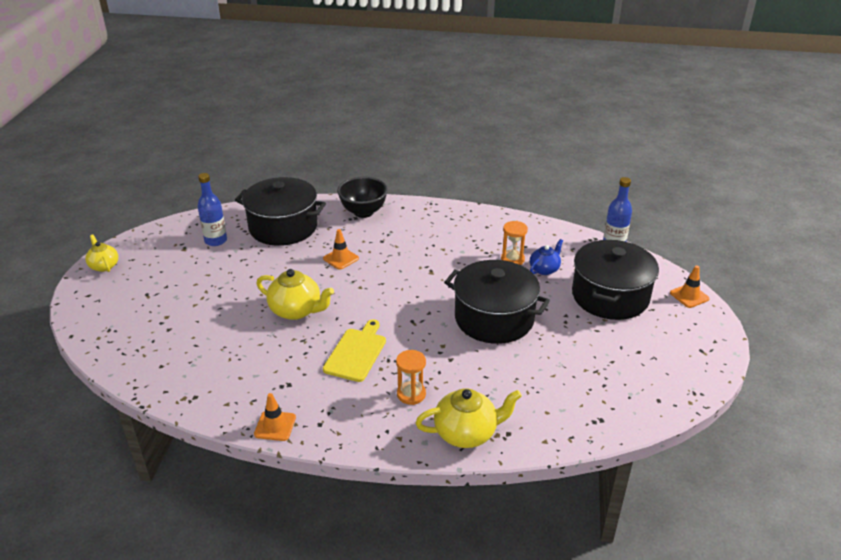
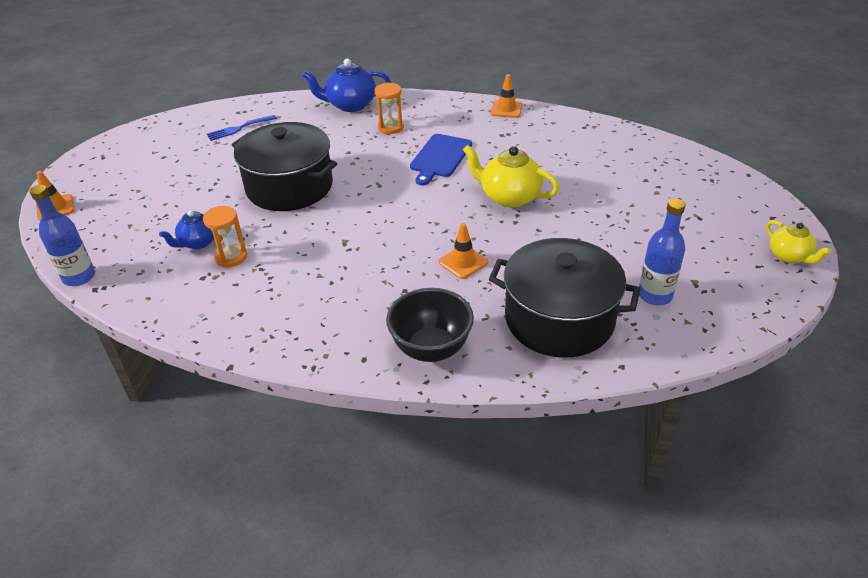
camera: 175 degrees left, 5 degrees up
yellow cutting board [323,319,386,382] -> blue cutting board [410,134,472,186]
yellow teapot [416,388,522,448] -> blue teapot [302,59,391,112]
black pot [572,240,659,320] -> none
none -> blue fork [207,115,277,141]

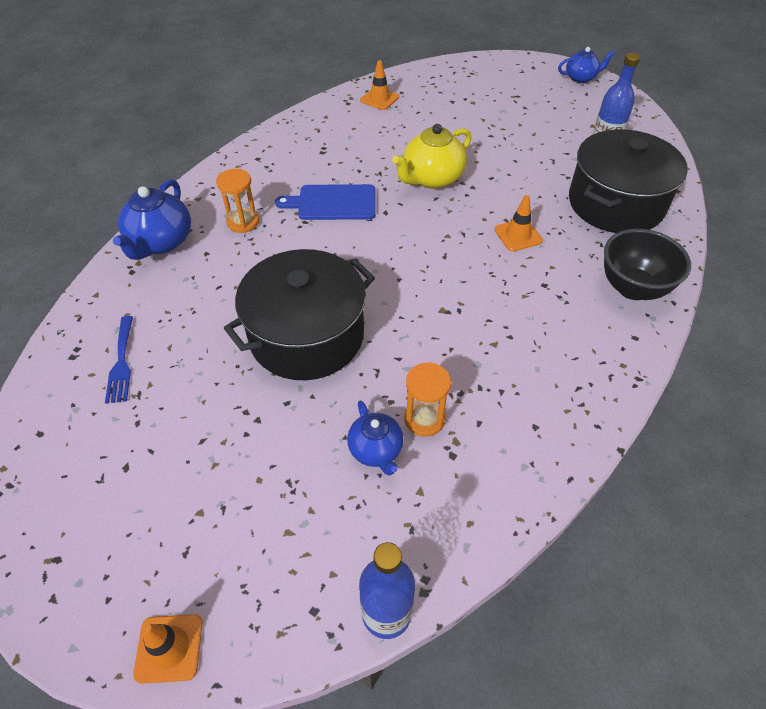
camera: 70 degrees left, 10 degrees up
blue cutting board [410,134,472,186] -> blue cutting board turned 135 degrees clockwise [275,184,376,220]
orange traffic cone [491,74,523,118] -> orange traffic cone moved to [360,60,399,110]
yellow teapot [766,220,831,264] -> blue teapot [558,47,615,83]

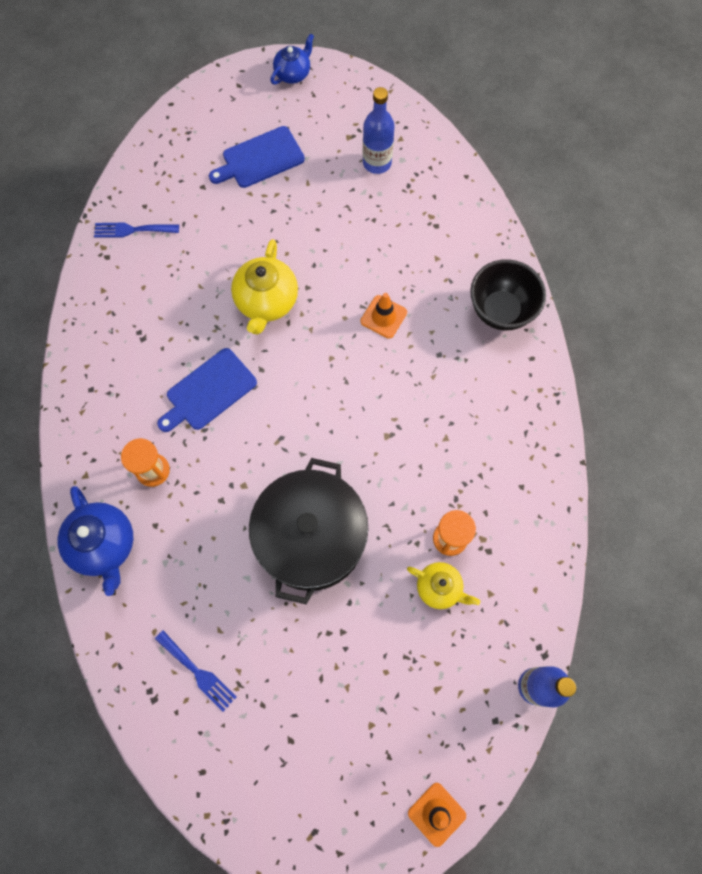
camera: 40 degrees left, 20 degrees up
blue teapot [347,400,404,476] -> yellow teapot [407,562,480,609]
orange traffic cone [360,60,399,110] -> blue fork [94,223,179,238]
black pot [569,129,688,233] -> none
none -> blue cutting board [209,126,305,188]

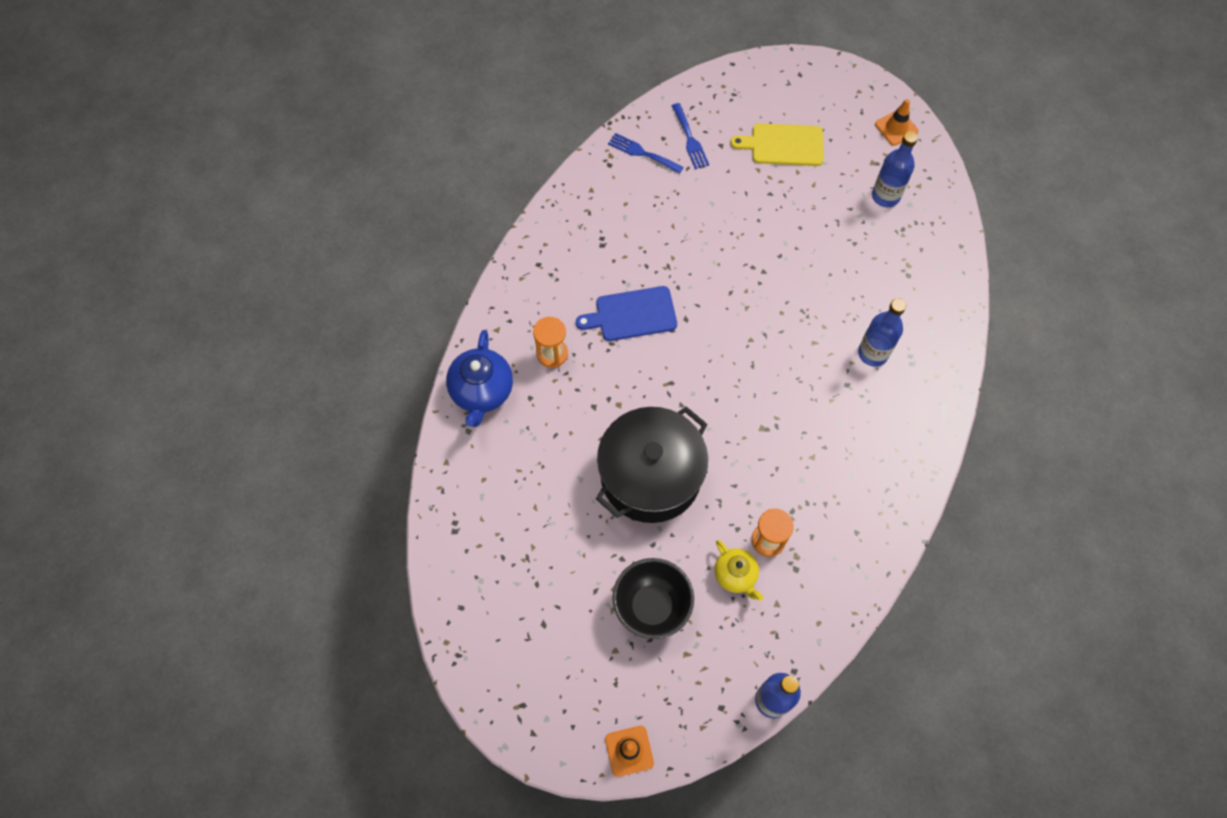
camera: 30 degrees right, 5 degrees down
blue fork [155,631,236,712] -> blue fork moved to [672,103,709,169]
blue cutting board [209,126,305,188] -> yellow cutting board [730,123,824,166]
yellow teapot [231,239,298,335] -> none
blue teapot [270,33,314,85] -> none
orange traffic cone [361,293,407,339] -> orange traffic cone moved to [875,99,919,146]
black bowl [470,259,546,330] -> black bowl moved to [613,558,694,639]
none -> blue bottle [858,298,906,366]

